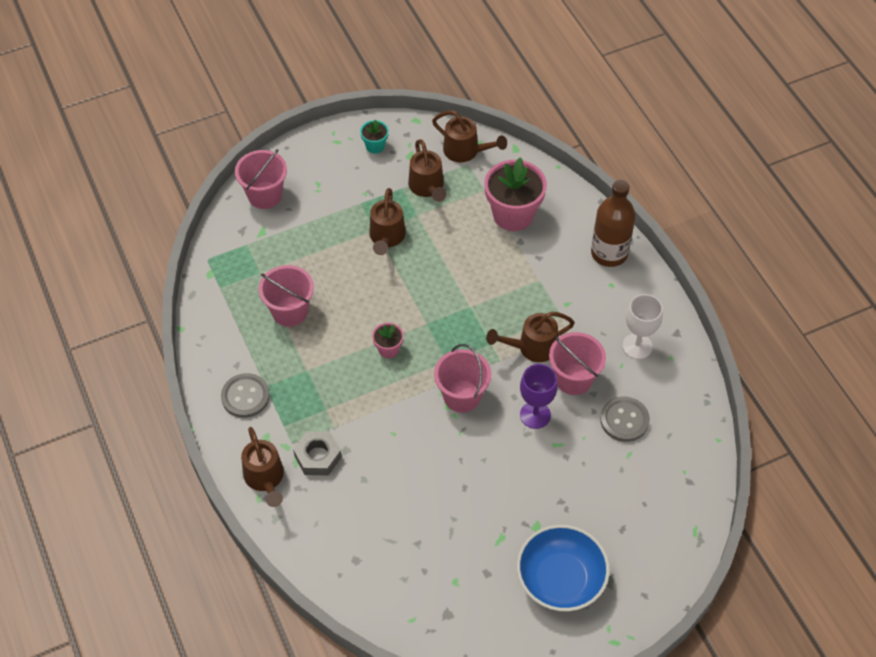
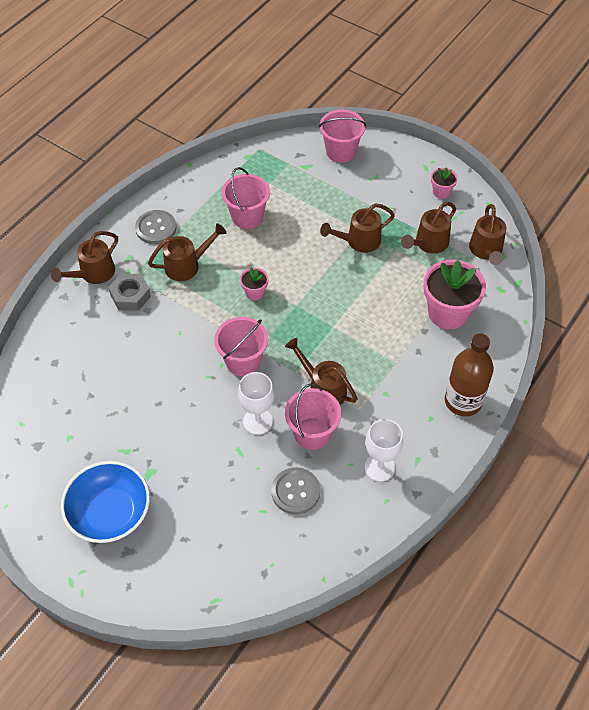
camera: 60 degrees right, 0 degrees up
turquoise flower pot [360,119,389,154] -> pink flower pot [431,167,458,199]
purple goblet [520,364,558,429] -> white goblet [238,372,274,435]
none -> brown watering can [148,223,226,281]

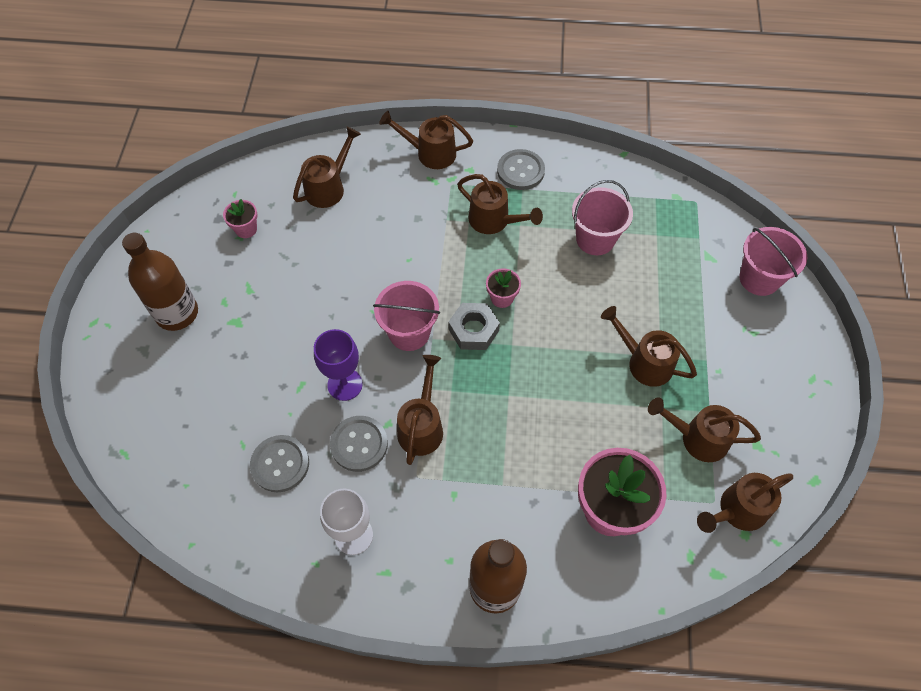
camera: 60 degrees right, 5 degrees up
blue bowl [61,461,150,543] -> brown bottle [122,233,198,331]
grey nut [108,274,151,310] -> grey nut moved to [448,303,500,350]
white goblet [238,372,274,435] -> purple goblet [314,329,363,401]
pink bucket [285,383,341,450] -> grey button [330,416,388,472]
pink flower pot [431,167,458,199] -> pink flower pot moved to [223,199,258,238]
none -> brown watering can [293,127,361,208]

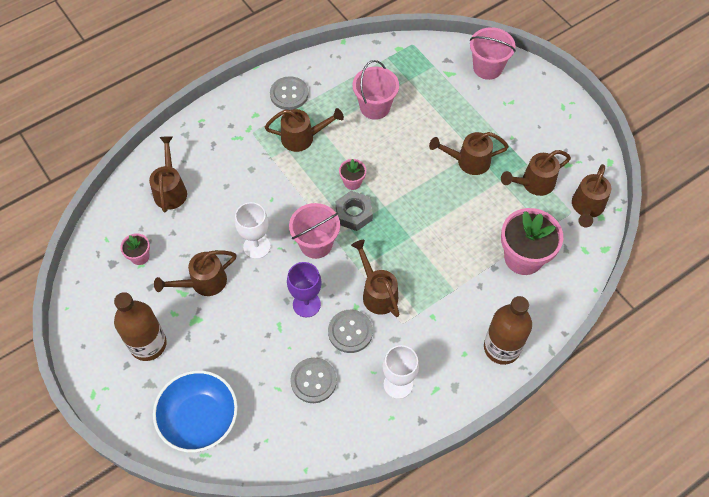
camera: 40 degrees left, 0 degrees up
brown watering can [379,111,473,169] -> brown watering can moved to [154,250,237,296]
none -> blue bowl [153,370,238,452]
none -> white goblet [235,202,271,259]

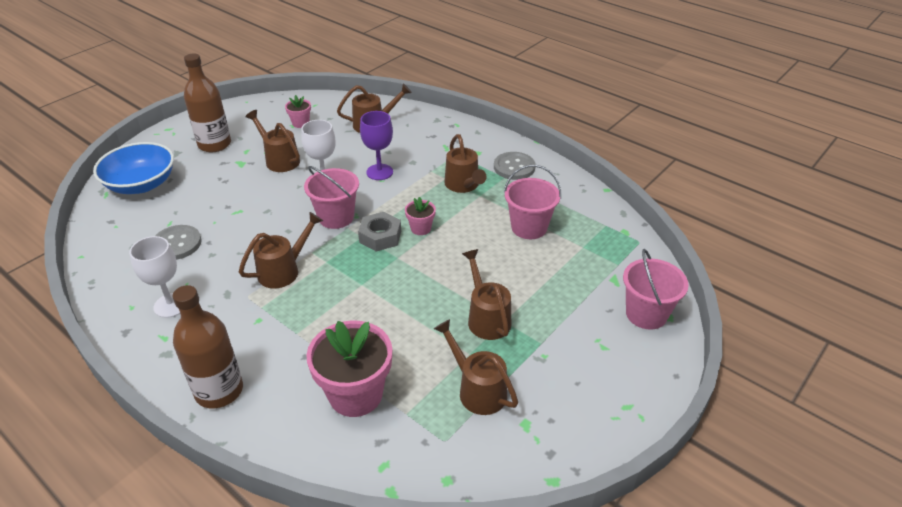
camera: 75 degrees right, 20 degrees down
purple goblet [287,262,322,317] -> purple goblet moved to [360,111,393,180]
grey button [328,310,373,353] -> none
brown watering can [572,164,611,227] -> none

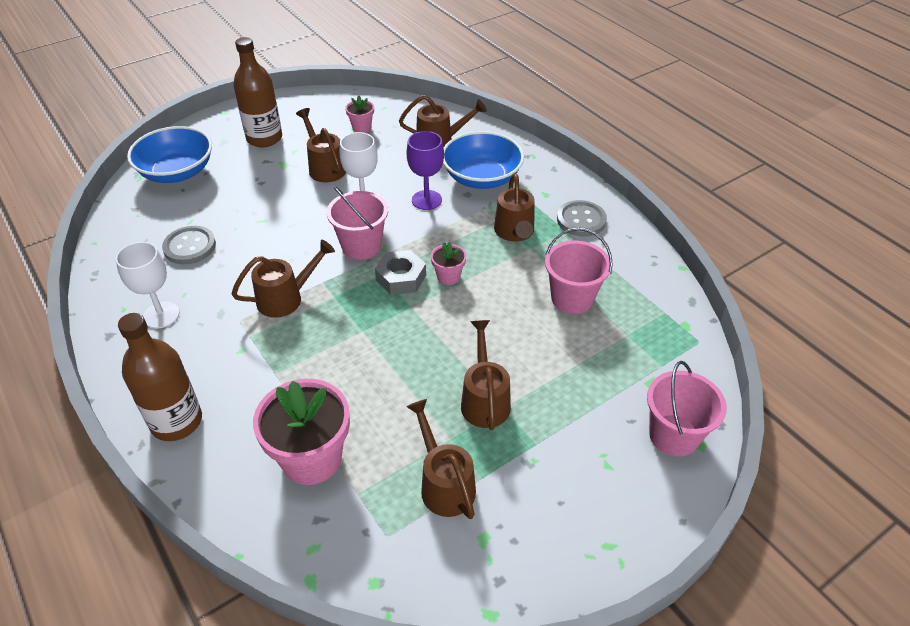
camera: 15 degrees right, 5 degrees up
none -> blue bowl [443,131,524,189]

